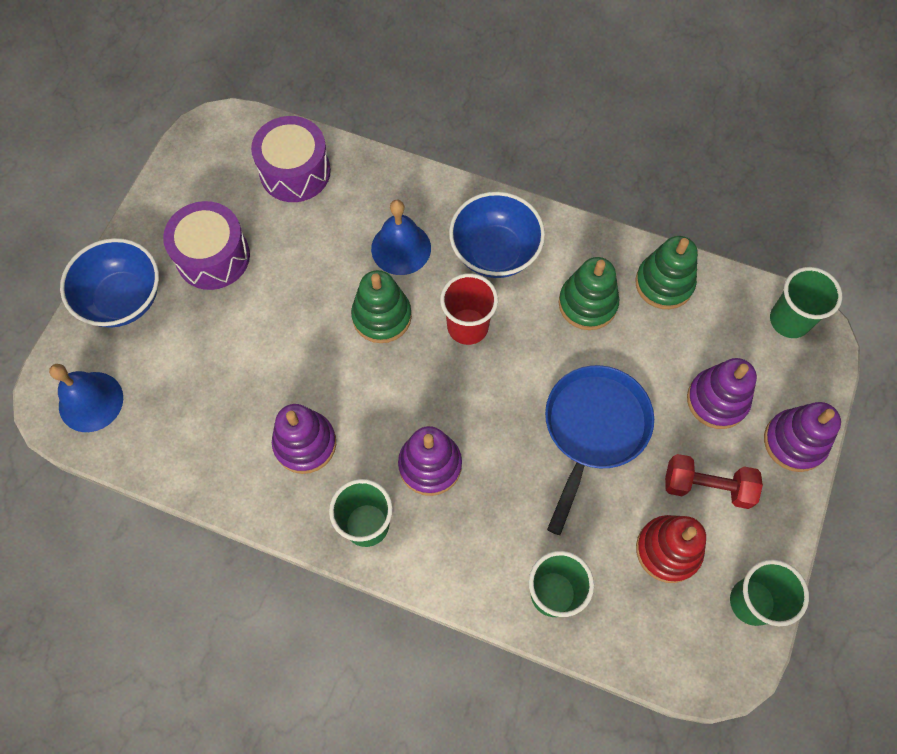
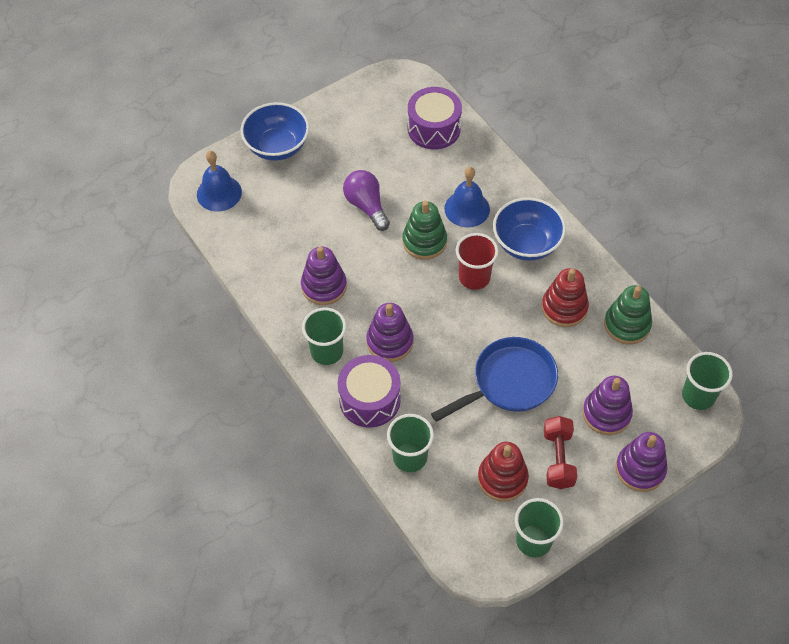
camera: 35 degrees right, 10 degrees down
purple drum [163,201,250,290] -> purple drum moved to [338,355,401,428]
green stacking toy [559,257,619,330] -> red stacking toy [542,268,589,327]
red dumbbell [665,454,763,509] -> red dumbbell turned 45 degrees clockwise [544,416,577,489]
none -> purple light bulb [343,170,390,231]

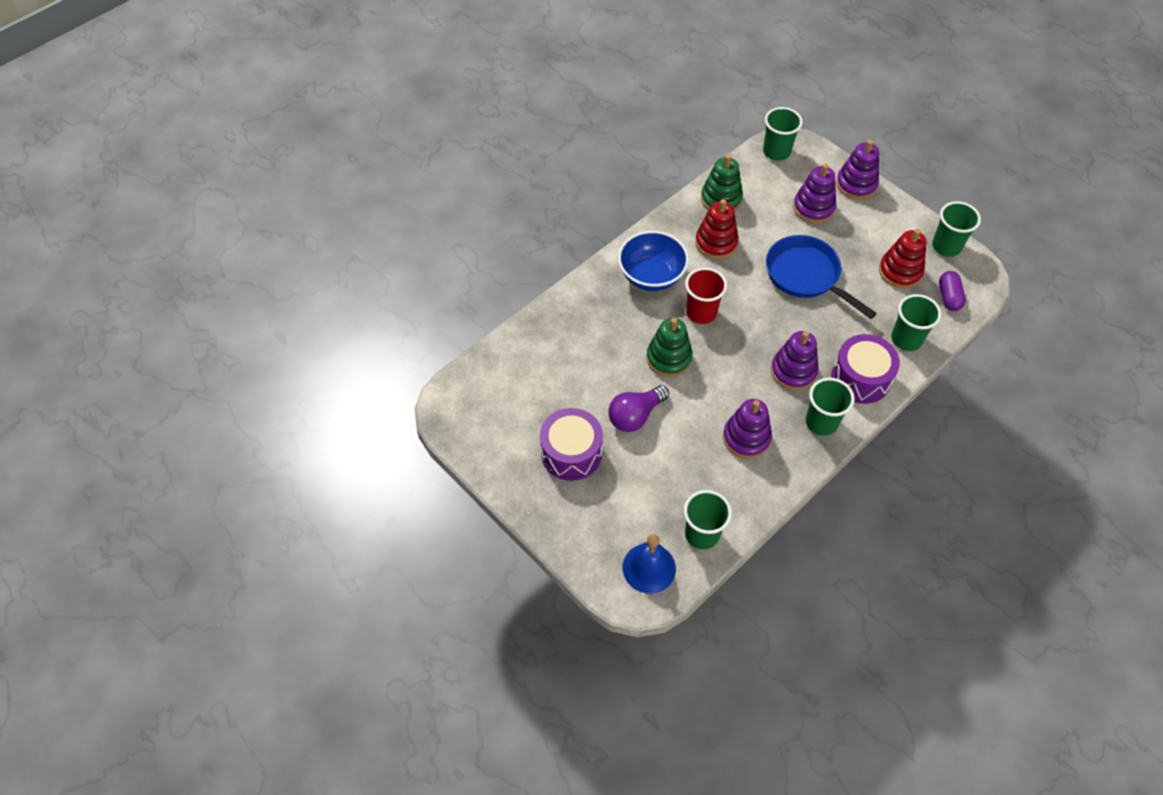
camera: 100 degrees left, 0 degrees up
blue bowl [241,102,309,161] -> none
purple drum [408,87,462,149] -> purple drum moved to [540,408,603,481]
blue bell [444,167,490,228] -> none
red dumbbell [544,416,577,489] -> none
none -> green cup [684,490,732,549]
none -> purple capsule [939,271,966,311]

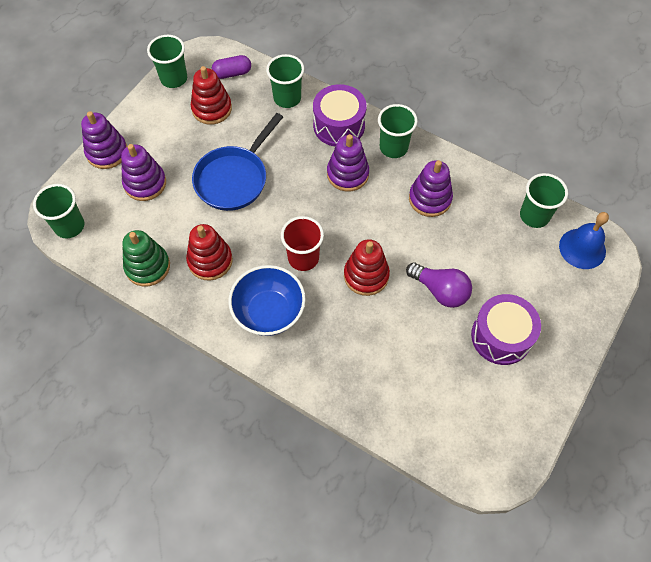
camera: 105 degrees left, 5 degrees up
green stacking toy [647,318,693,377] -> red stacking toy [344,239,390,296]

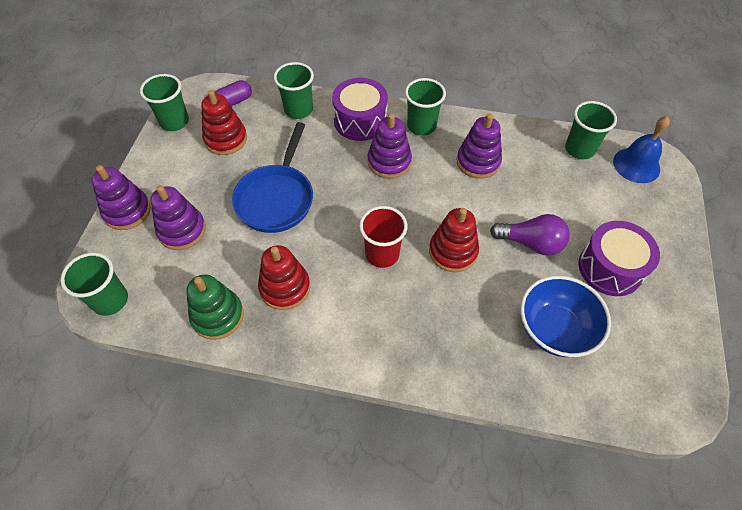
camera: 20 degrees left, 5 degrees down
blue bowl [228,265,306,336] -> blue bowl moved to [520,276,611,357]

